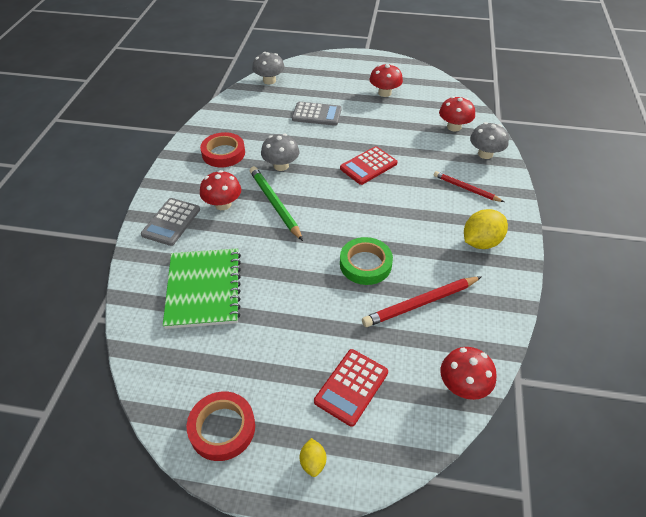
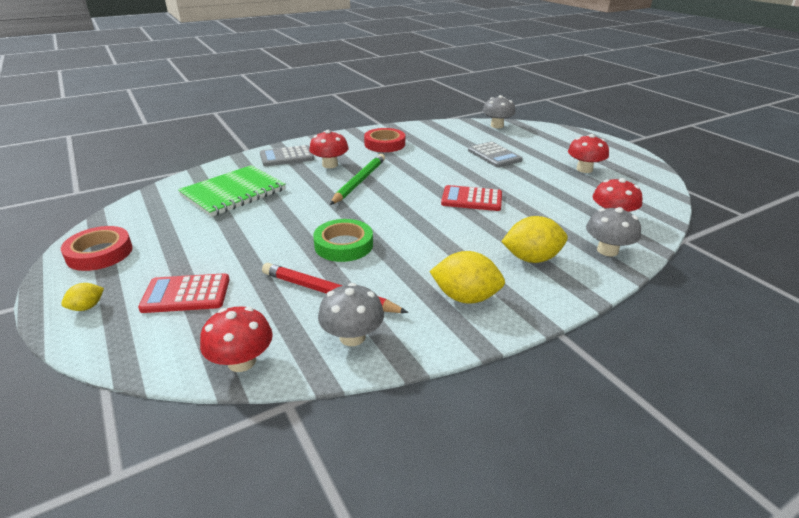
camera: 50 degrees right, 15 degrees down
grey mushroom [261,134,299,171] -> grey mushroom moved to [318,283,384,346]
red pencil [434,171,504,202] -> yellow lemon [501,216,568,263]

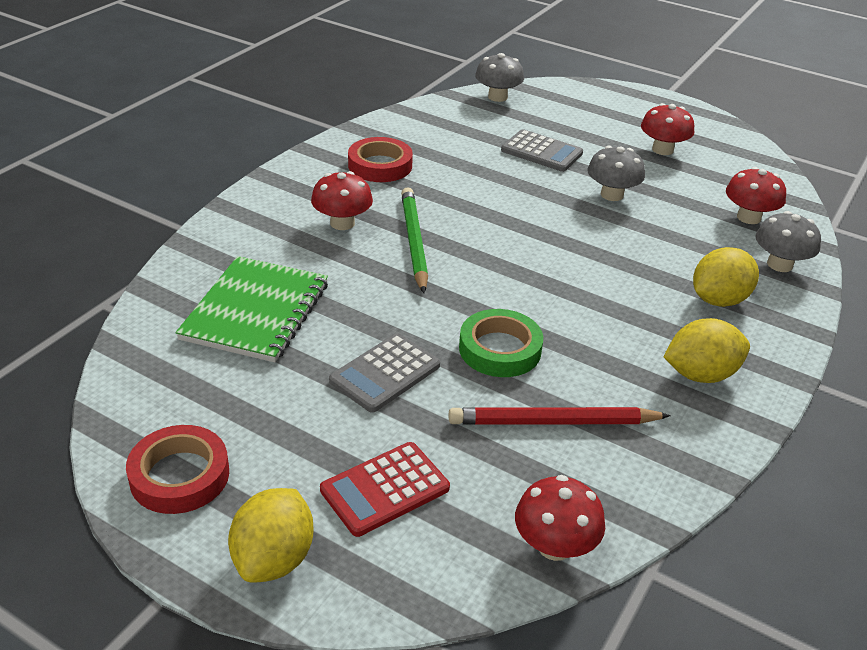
camera: 30 degrees left, 5 degrees up
yellow lemon [61,283,104,311] -> yellow lemon [228,488,314,583], size x1.95
grey calculator [260,145,314,166] -> grey calculator moved to [329,333,440,413]
grey mushroom [318,283,384,346] -> grey mushroom moved to [588,146,645,201]
red calculator [441,185,502,211] -> none

